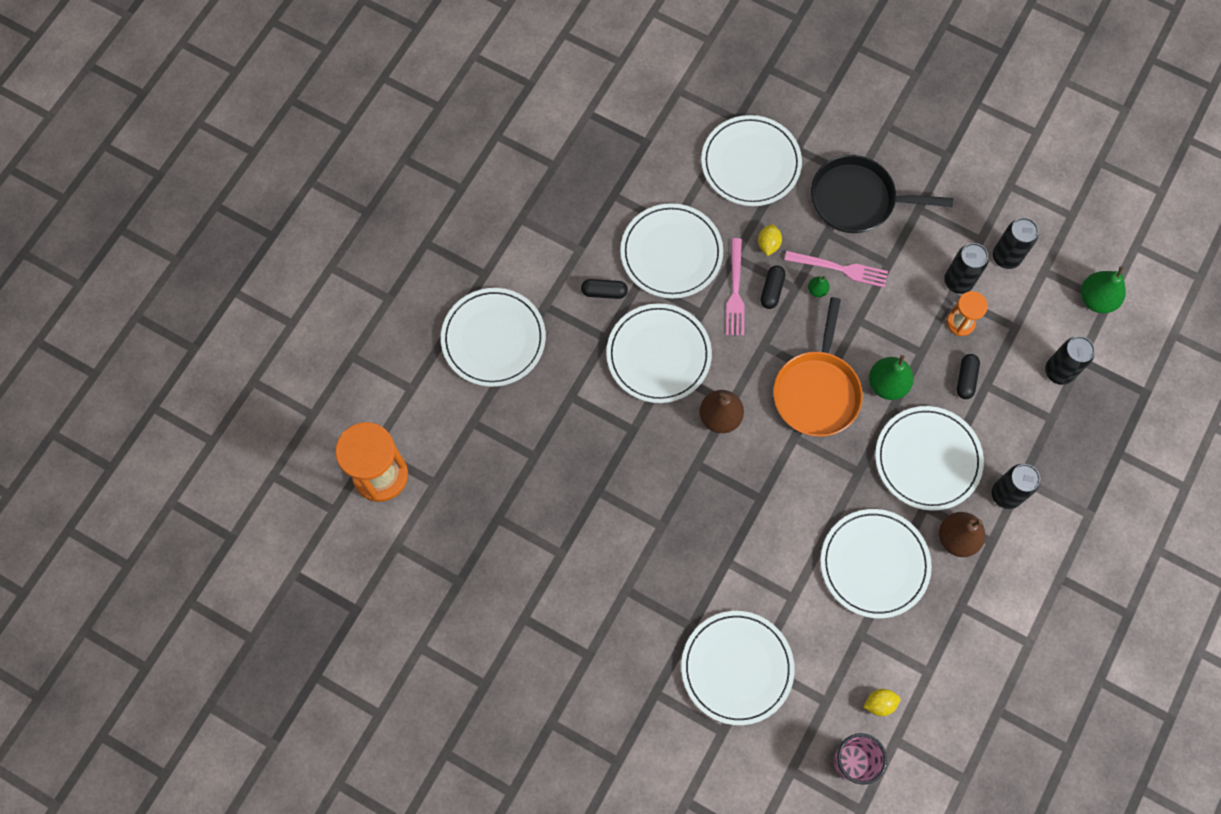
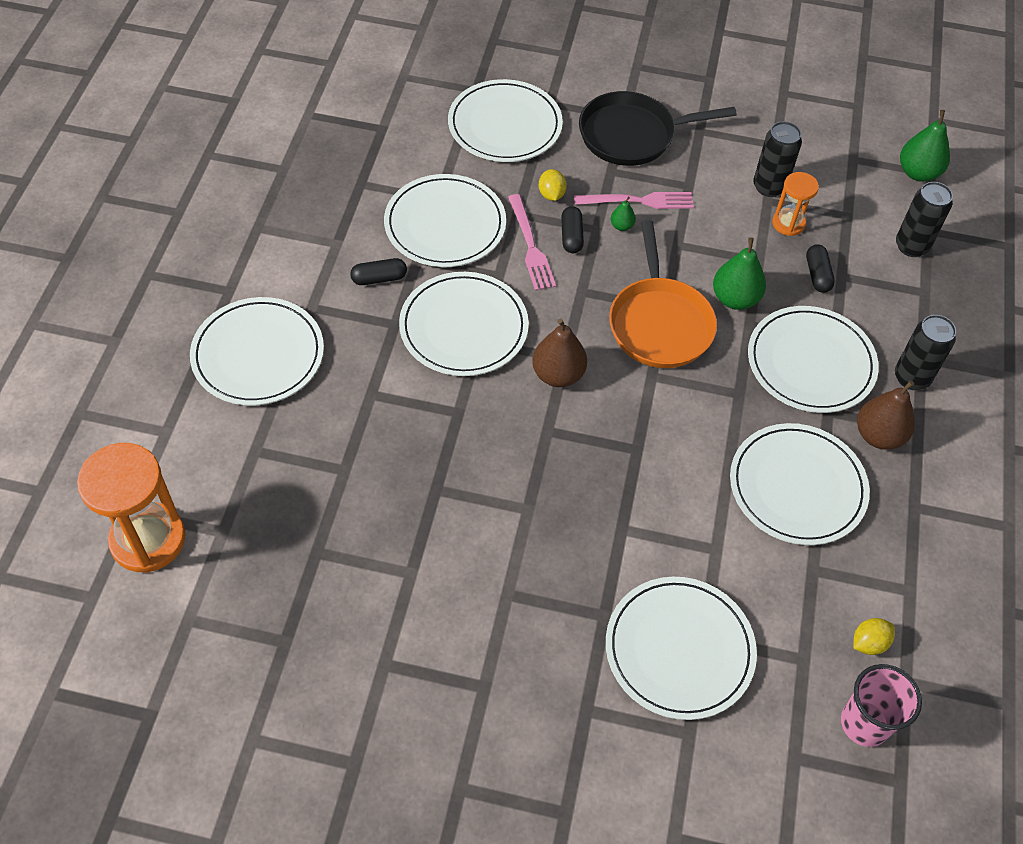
camera: 20 degrees left, 15 degrees down
black can [993,218,1038,269] -> none

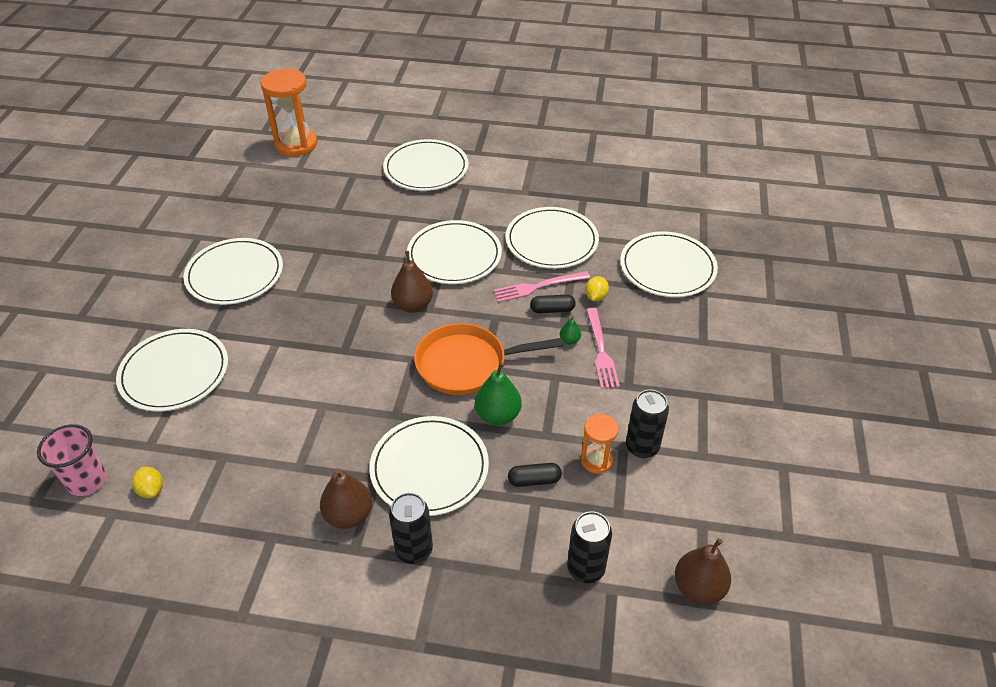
camera: 90 degrees right, 10 degrees down
black capsule [350,258,407,285] -> none
yellow lemon [539,169,567,201] -> yellow lemon turned 60 degrees counterclockwise [585,276,609,302]
black pan [579,91,737,166] -> none
white plate [730,423,870,545] -> white plate moved to [183,238,283,305]
green pear [900,110,950,182] -> brown pear [675,538,731,605]

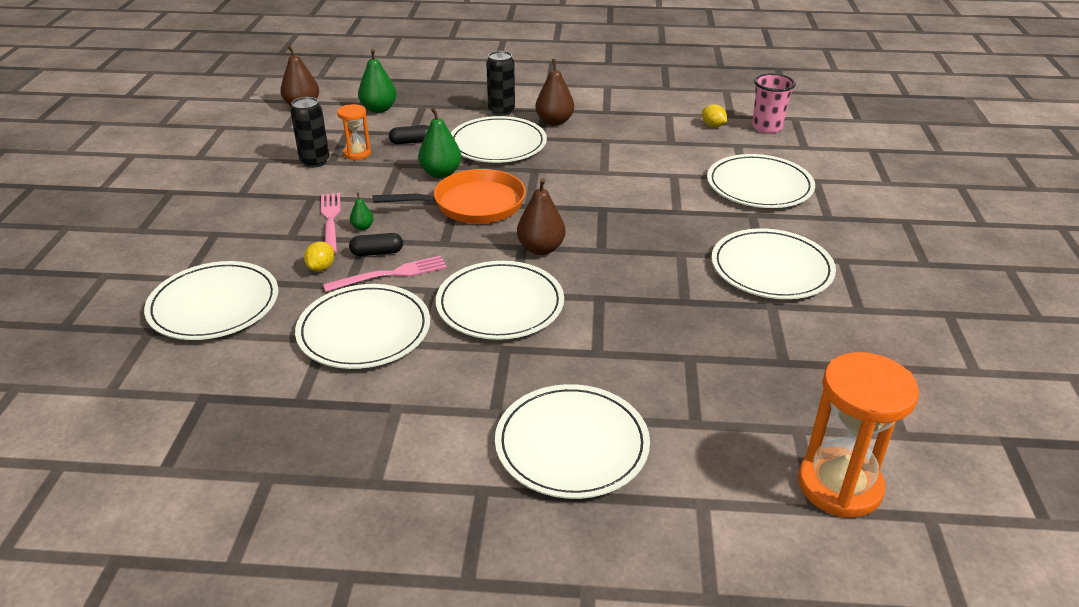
camera: 175 degrees right, 10 degrees down
black can [567,511,612,583] -> green pear [358,49,397,113]

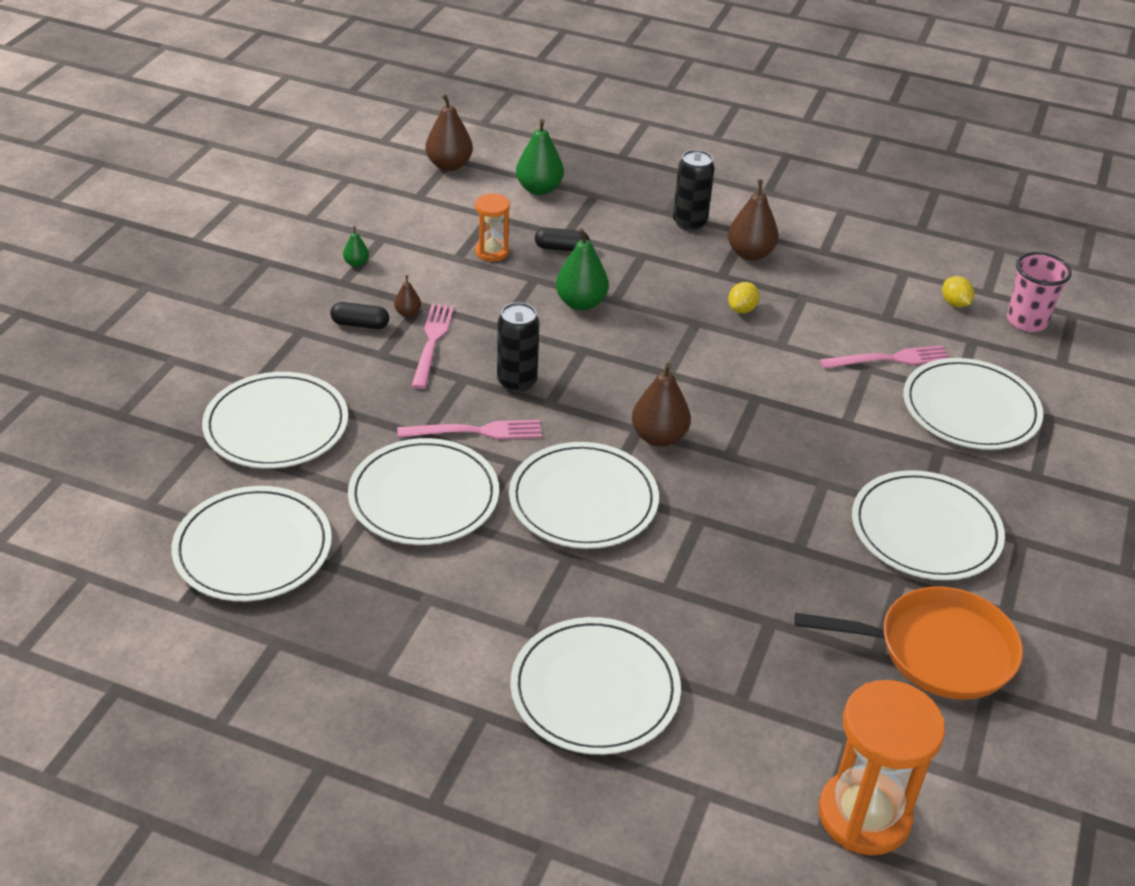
camera: 15 degrees right, 5 degrees up
black can [290,97,330,168] -> black can moved to [497,302,539,393]
yellow lemon [304,241,334,271] -> yellow lemon moved to [728,282,760,313]
black capsule [349,233,403,256] -> black capsule moved to [330,302,389,329]
green pear [350,193,374,230] -> green pear moved to [343,226,369,267]
orange pan [373,169,526,224] -> orange pan moved to [794,586,1023,699]
white plate [451,116,547,163] -> white plate moved to [171,486,332,601]
none -> brown pear [394,275,421,317]
none -> pink fork [820,345,950,369]

